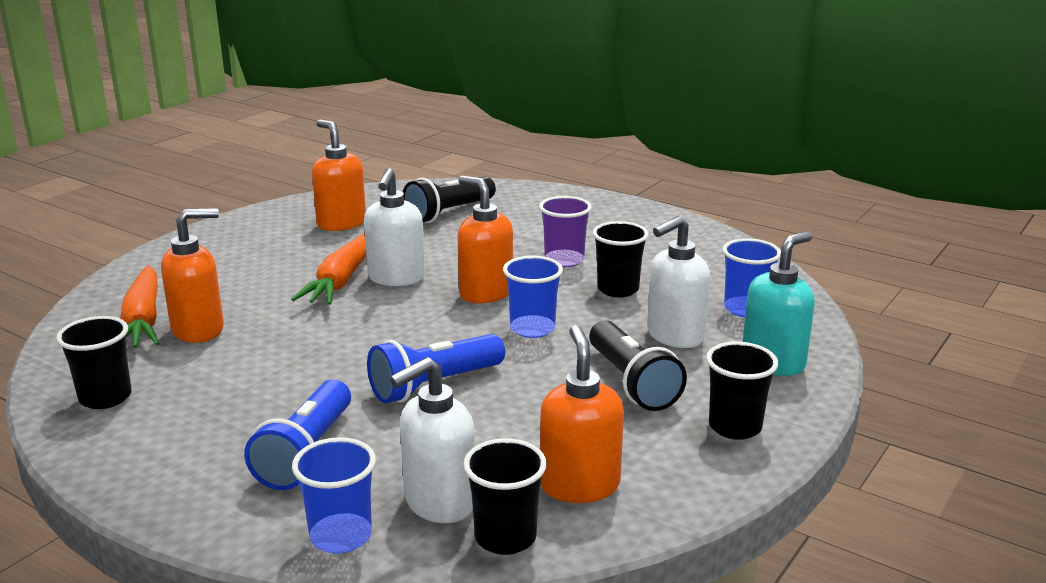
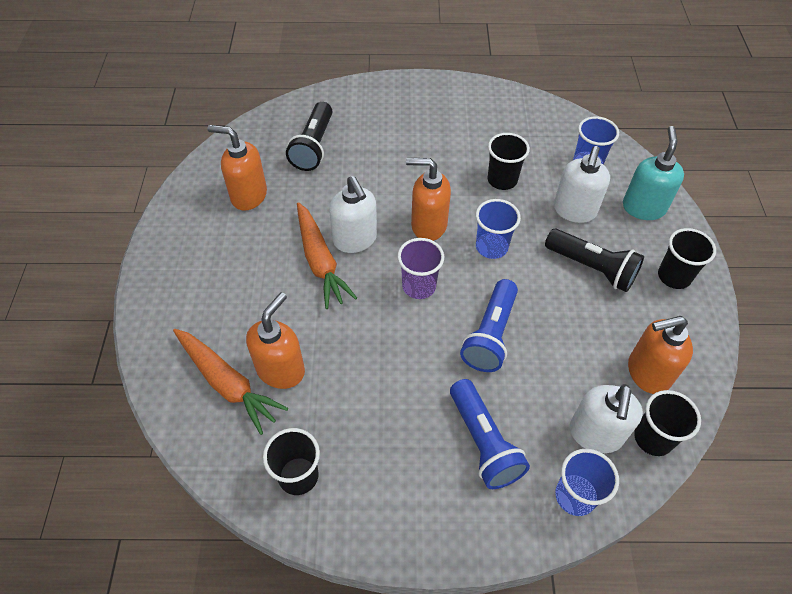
camera: 35 degrees left, 30 degrees up
purple cup [539,196,592,267] -> purple cup moved to [397,238,444,299]
orange soap dispenser [540,325,624,503] -> orange soap dispenser turned 60 degrees counterclockwise [628,316,693,394]

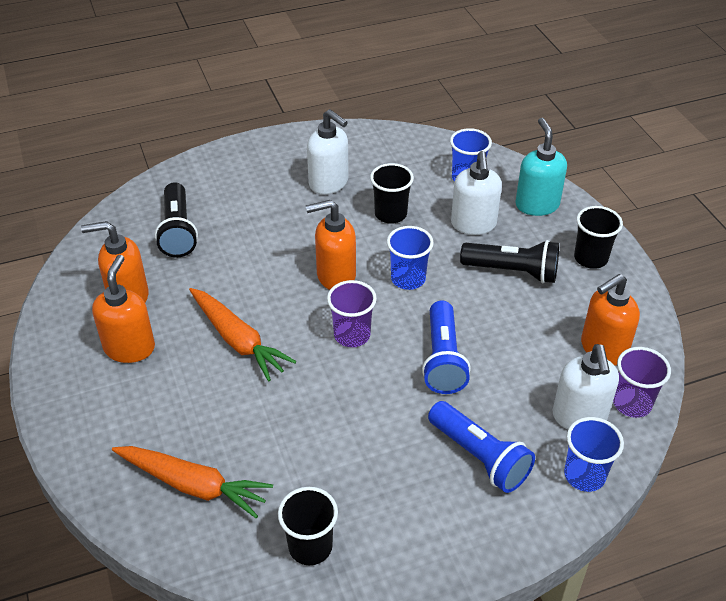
camera: 20 degrees left, 10 degrees down
orange soap dispenser [246,292,305,389] -> orange soap dispenser moved to [92,255,155,363]
white soap dispenser [329,176,377,253] -> white soap dispenser moved to [307,109,349,194]
black cup [634,390,701,456] -> purple cup [613,347,671,418]

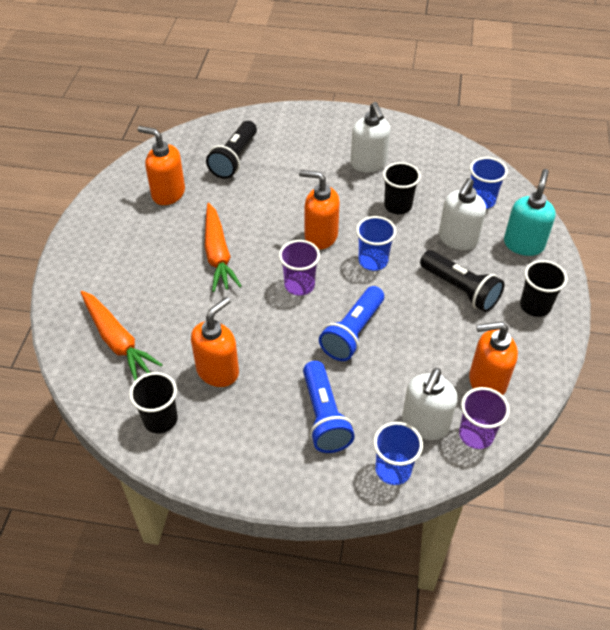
camera: 30 degrees right, 5 degrees up
orange soap dispenser [92,255,155,363] -> orange soap dispenser moved to [191,297,239,387]

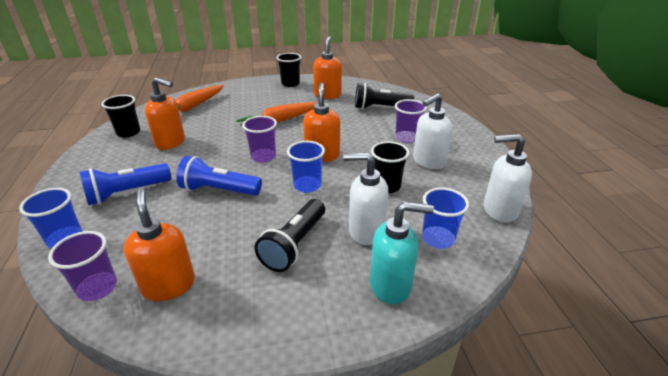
camera: 70 degrees right, 15 degrees down
white soap dispenser [402,368,457,440] -> white soap dispenser moved to [484,134,532,223]
black cup [520,260,567,317] -> black cup moved to [276,53,301,87]
none -> purple cup [395,99,427,143]

